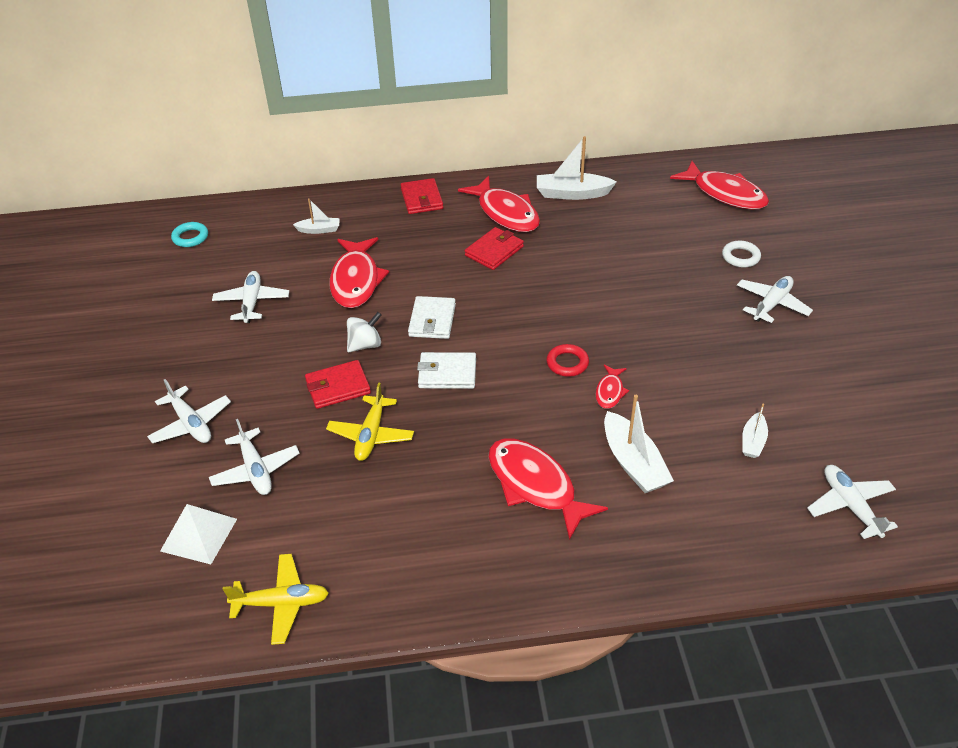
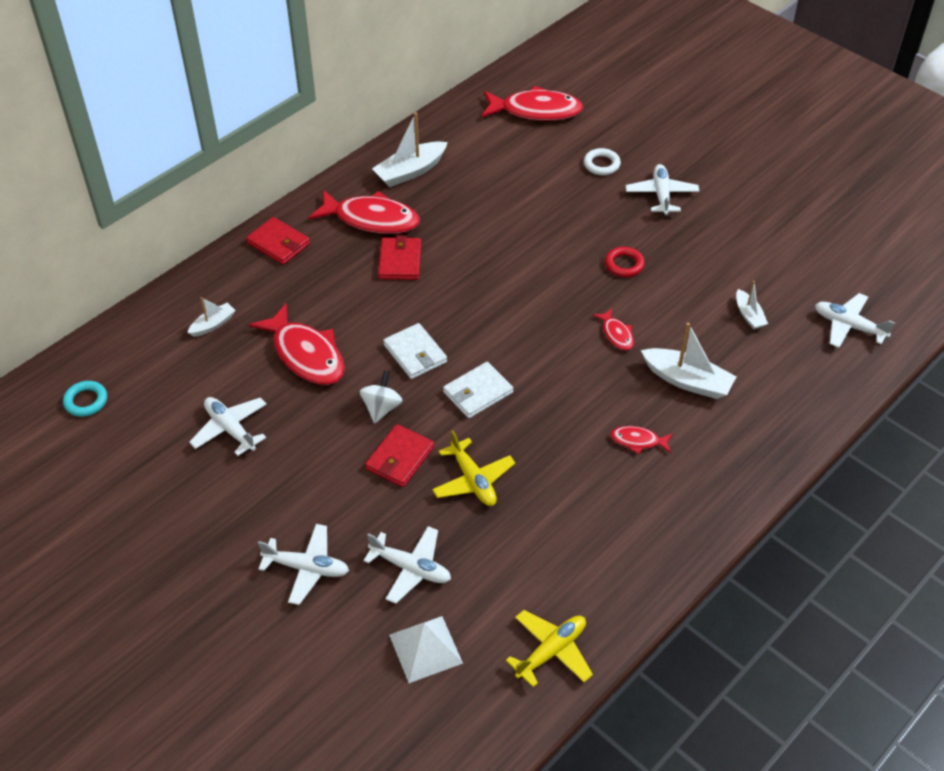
camera: 40 degrees left, 5 degrees up
red fish [488,439,608,540] -> red fish [610,426,673,454], size x0.49
red ring [546,344,589,377] -> red ring moved to [605,247,645,277]

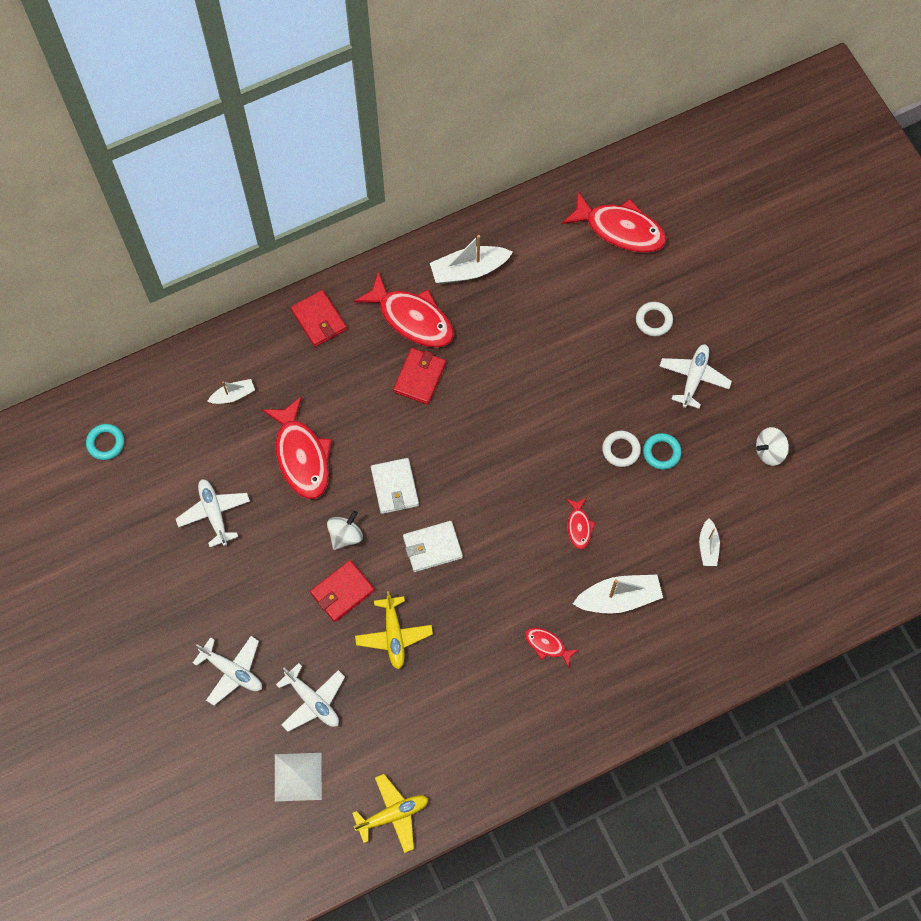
camera: 20 degrees right, 20 degrees up
red ring [605,247,645,277] -> white ring [602,431,641,467]
white boat [641,322,737,399] -> white boat turned 60 degrees counterclockwise [573,575,663,614]
white plane [815,293,895,348] -> none
none -> turquoise ring [643,433,682,470]
none -> white spinning top [756,427,789,466]

